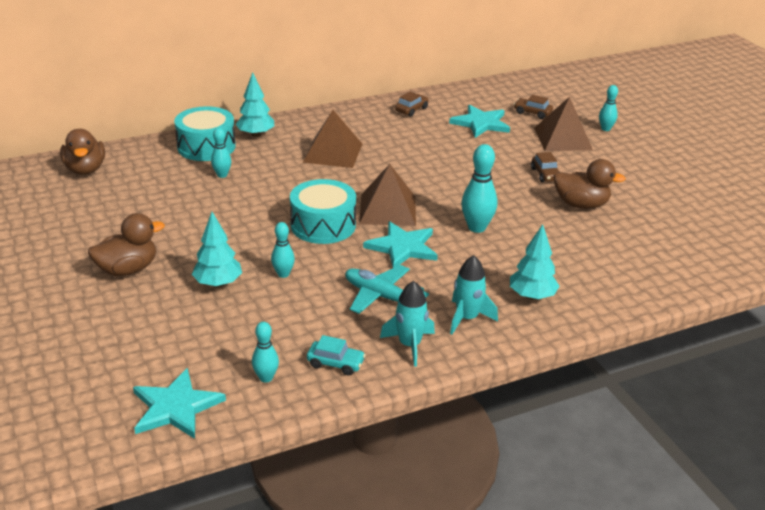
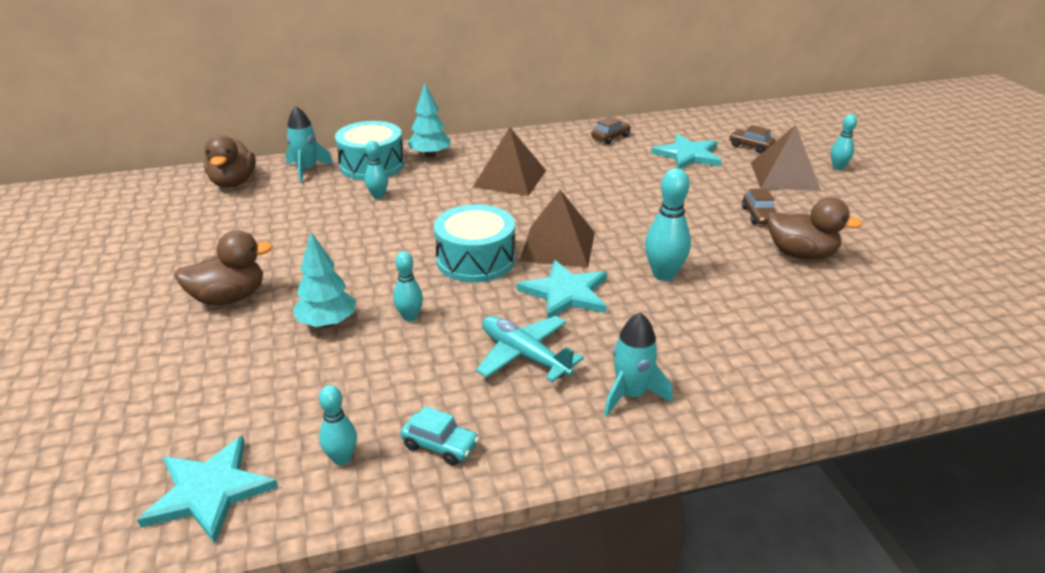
camera: 10 degrees right, 0 degrees up
turquoise rocket [380,281,435,367] -> turquoise rocket moved to [286,106,333,183]
turquoise tree [510,224,559,300] -> none

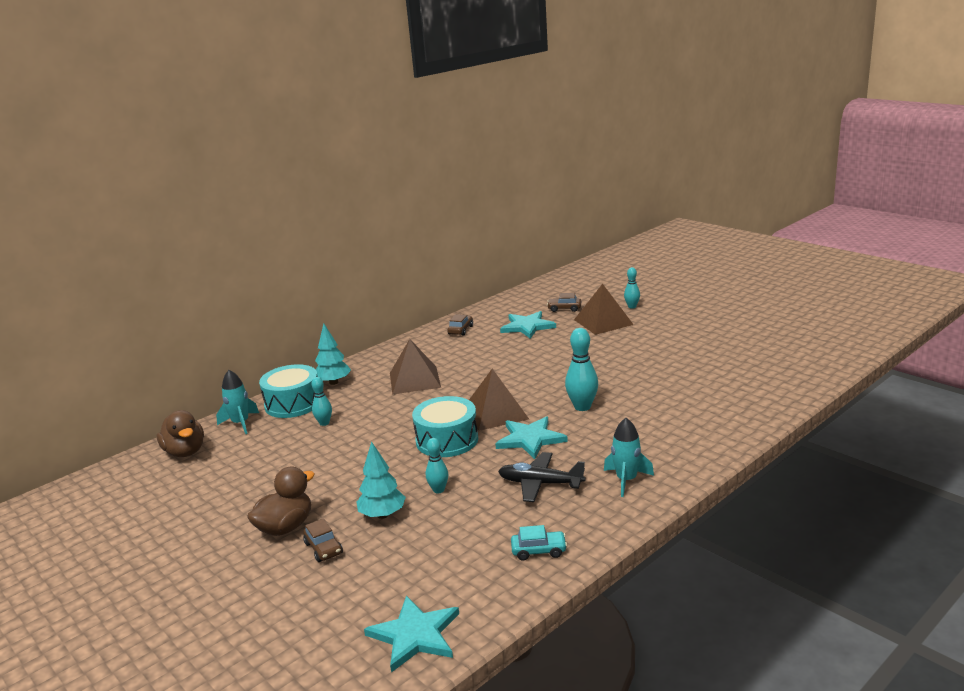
camera: 25 degrees left, 10 degrees down
turquoise bowling pin [319,385,357,465] -> none
turquoise plane [476,316,584,382] -> black plane [498,452,586,502]
brown car [742,189,776,225] -> brown car moved to [303,519,343,562]
brown duck [767,197,863,260] -> none

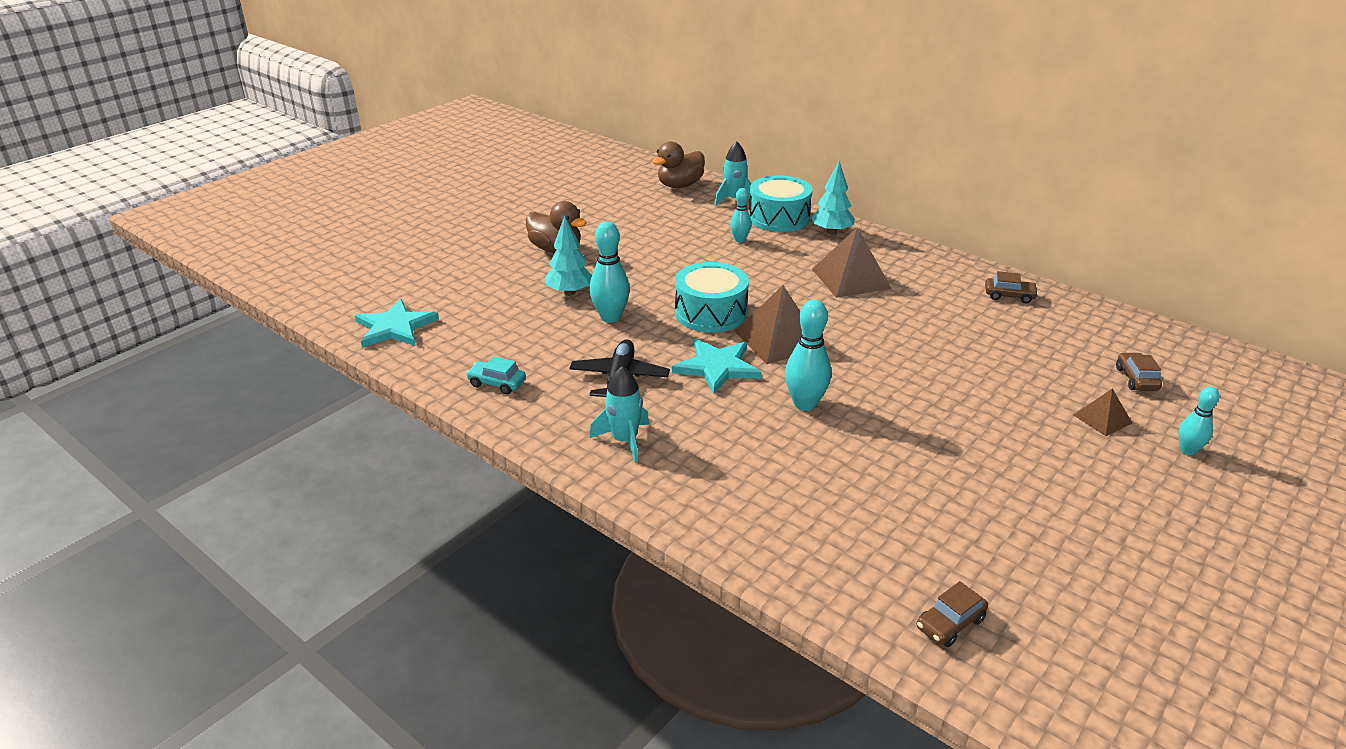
camera: 80 degrees right, 10 degrees up
brown car [303,519,343,562] -> brown car moved to [917,581,988,647]
turquoise bowling pin [426,438,448,494] -> turquoise bowling pin [589,221,630,323], size x1.65
turquoise star [500,311,556,339] -> none
turquoise car [511,525,567,561] -> turquoise car turned 120 degrees clockwise [466,356,526,394]
brown pyramid [574,284,634,335] -> brown pyramid [1073,388,1133,436], size x0.54

